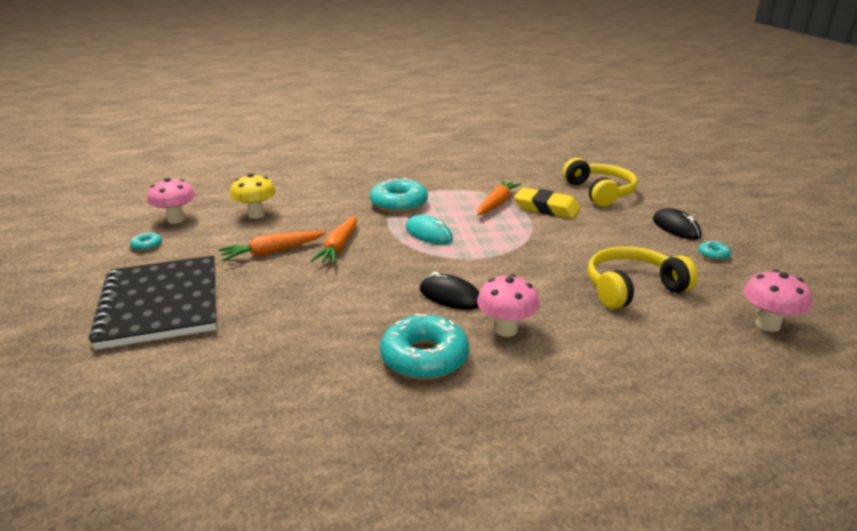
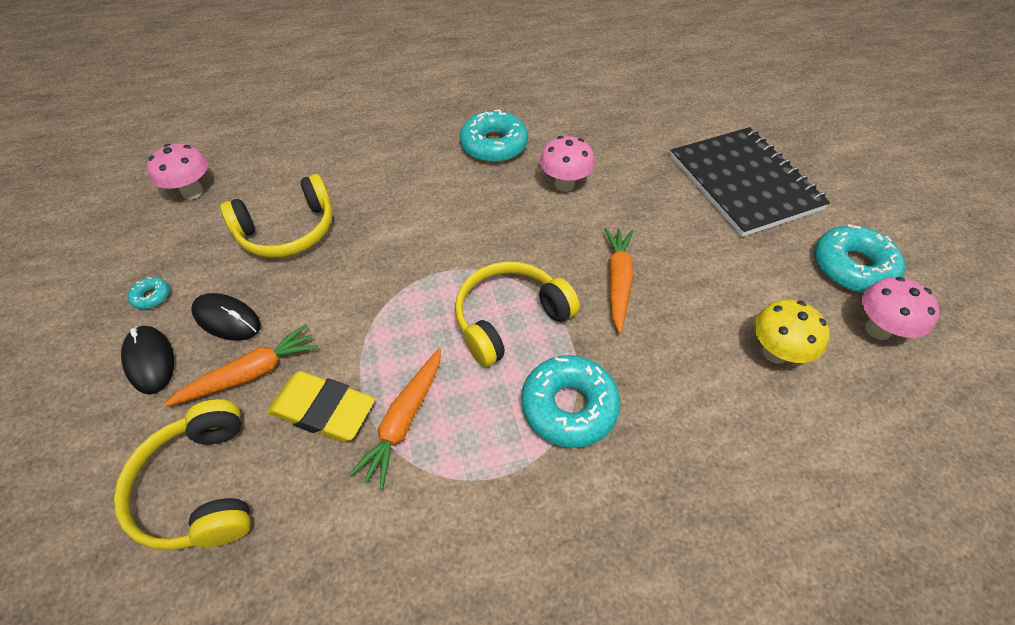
camera: 175 degrees right, 25 degrees up
turquoise donut [130,232,162,251] -> turquoise donut [814,224,905,293], size x2.25
orange carrot [218,231,326,261] -> orange carrot moved to [164,324,318,407]
turquoise mouse [405,215,453,244] -> yellow headphones [455,261,580,367]
black mouse [420,272,479,310] -> black mouse moved to [191,293,261,341]
pink mushroom [477,274,539,337] -> pink mushroom moved to [540,136,595,192]

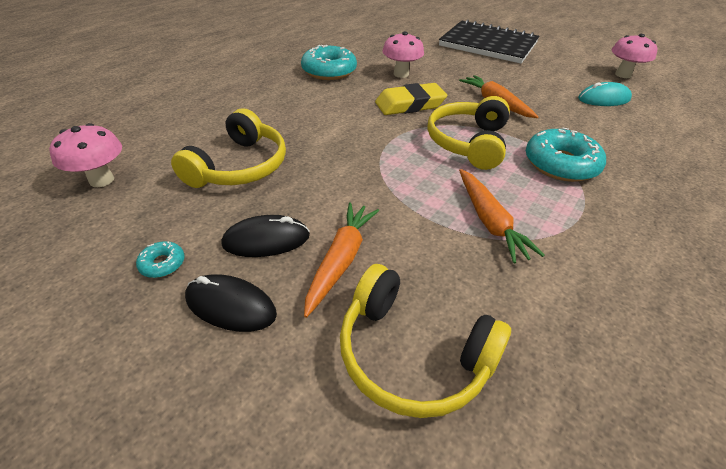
camera: 40 degrees left, 10 degrees down
yellow eraser [267,371,375,442] -> yellow eraser moved to [375,83,447,115]
yellow mushroom [754,300,830,364] -> turquoise mouse [578,82,632,106]
turquoise donut [814,224,905,293] -> none

